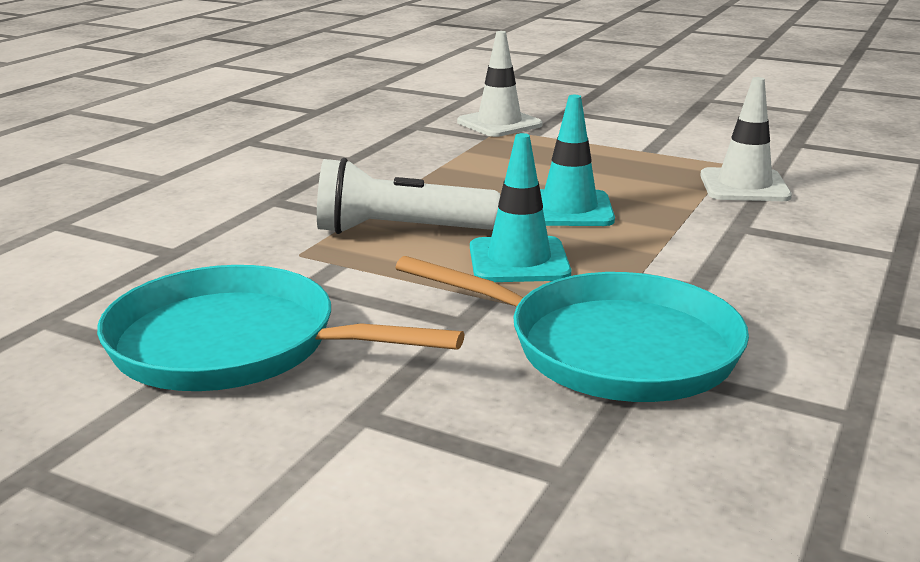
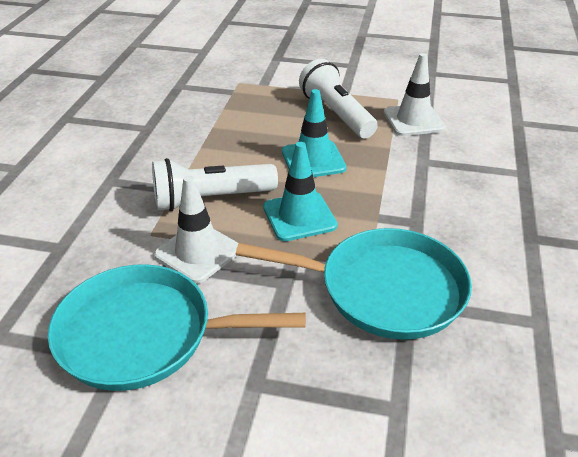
camera: 15 degrees left, 15 degrees up
white traffic cone [457,31,542,137] -> white traffic cone moved to [154,175,239,283]
none -> white flashlight [299,59,378,138]

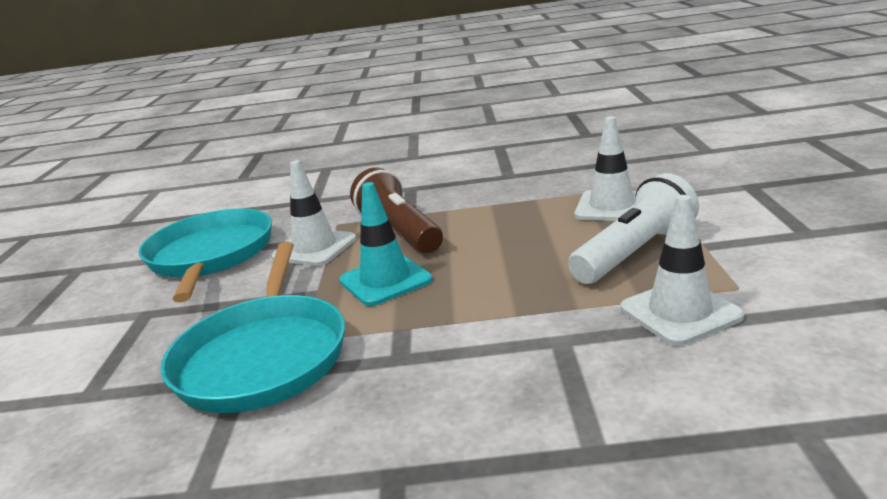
camera: 80 degrees right, 15 degrees down
white flashlight [152,158,278,211] -> brown flashlight [350,167,443,253]
turquoise traffic cone [282,89,347,177] -> none
none -> white traffic cone [574,117,637,221]

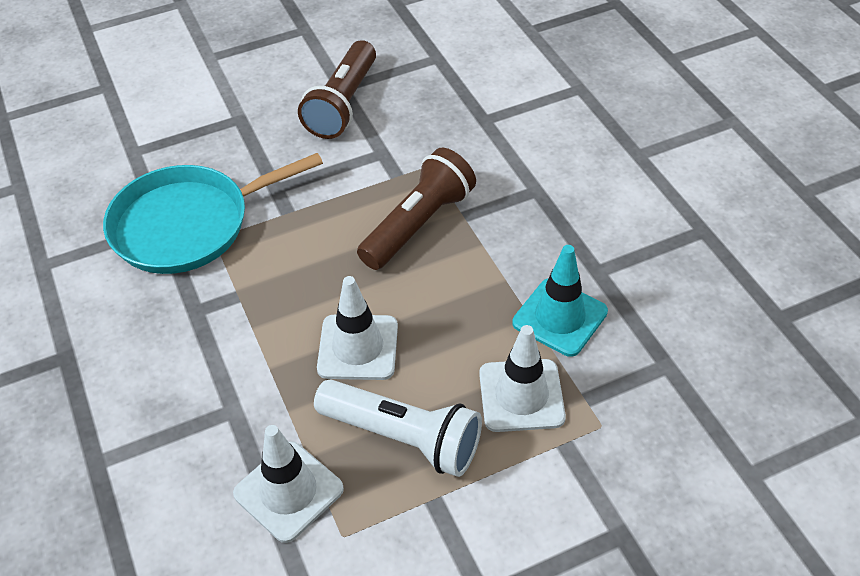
camera: 65 degrees right, 25 degrees up
turquoise pan [138,208,272,302] -> brown flashlight [298,40,376,139]
white traffic cone [271,160,356,266] -> white traffic cone moved to [317,276,398,380]
turquoise traffic cone [339,182,433,306] -> turquoise traffic cone moved to [512,245,608,357]

